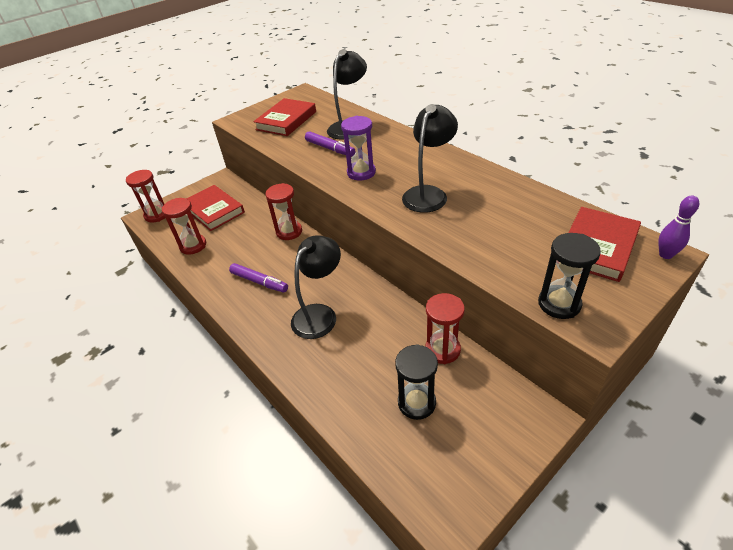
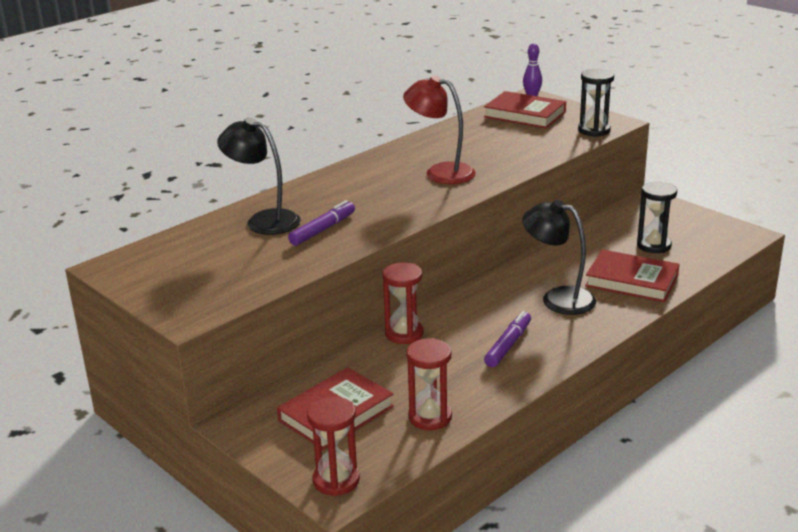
camera: 95 degrees left, 15 degrees down
red book [253,98,316,136] -> red book moved to [585,250,680,302]
purple hourglass [341,116,376,180] -> none
black lamp [402,104,458,213] -> red lamp [403,75,476,184]
red hourglass [425,293,465,364] -> none

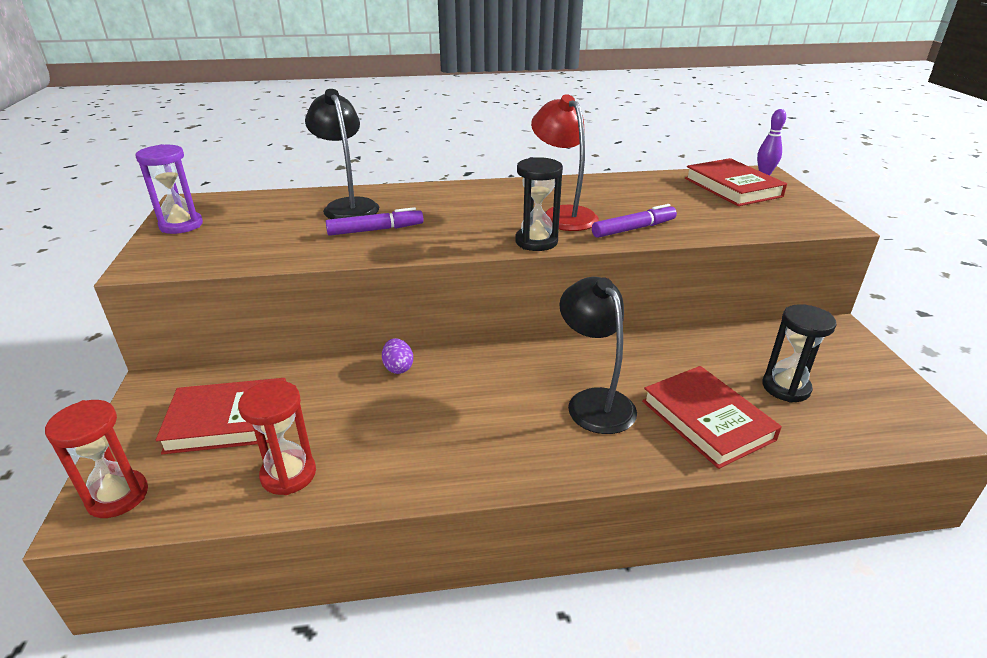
camera: 35 degrees right, 5 degrees up
red hourglass [383,263,423,344] -> purple egg [382,338,413,374]
purple marker [484,311,531,367] -> purple marker moved to [592,204,677,238]
black hourglass [578,69,614,137] -> black hourglass moved to [515,157,563,251]
none -> purple hourglass [136,144,203,234]

